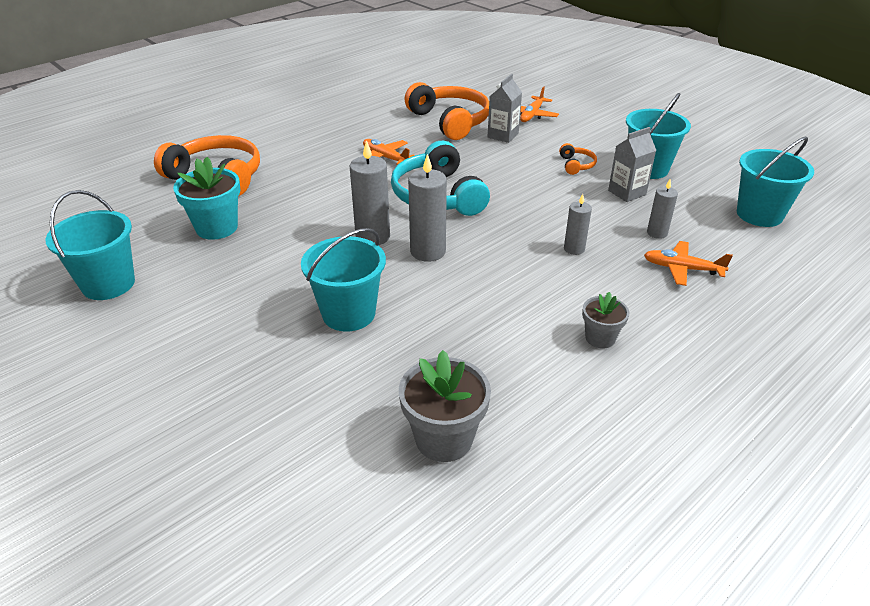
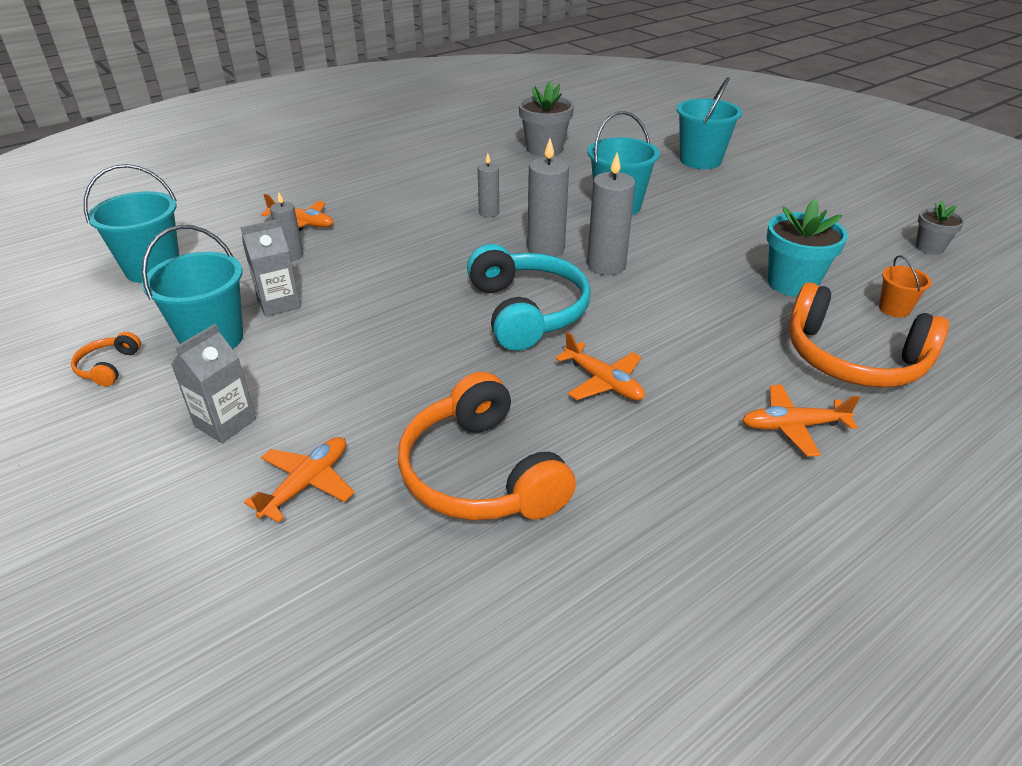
camera: 175 degrees left, 0 degrees up
turquoise bucket [46,190,135,300] -> turquoise bucket moved to [677,77,742,169]
grey carton [488,74,522,143] -> grey carton moved to [171,324,256,443]
orange headphones [559,143,597,175] -> orange headphones moved to [71,332,141,386]
grey candle [564,194,592,255] -> grey candle moved to [478,153,499,217]
grey flower pot [582,292,629,348] -> grey flower pot moved to [916,201,965,254]
none -> orange plane [742,385,860,457]
none -> orange bucket [879,255,932,317]

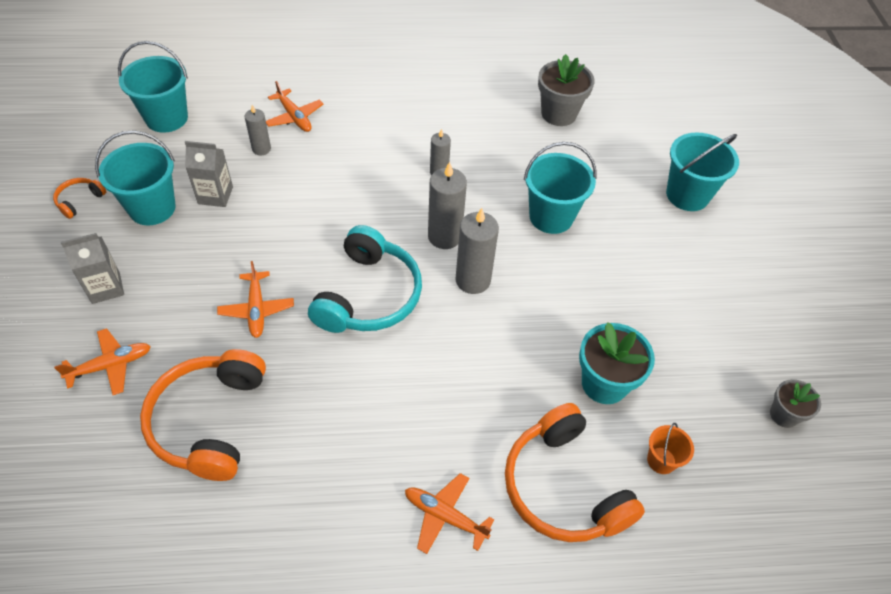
camera: 30 degrees right, 15 degrees up
orange plane [555,332,645,400] -> orange plane moved to [217,261,294,338]

